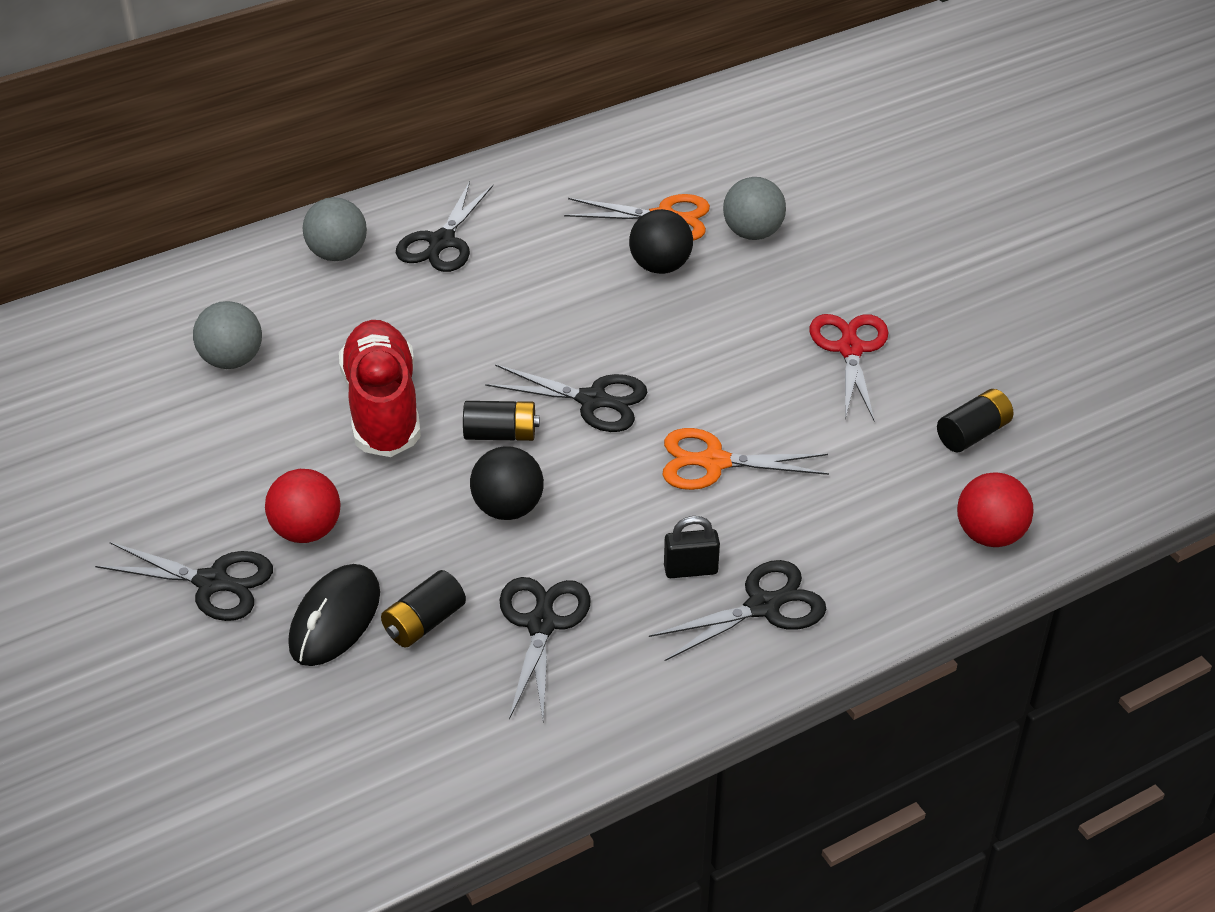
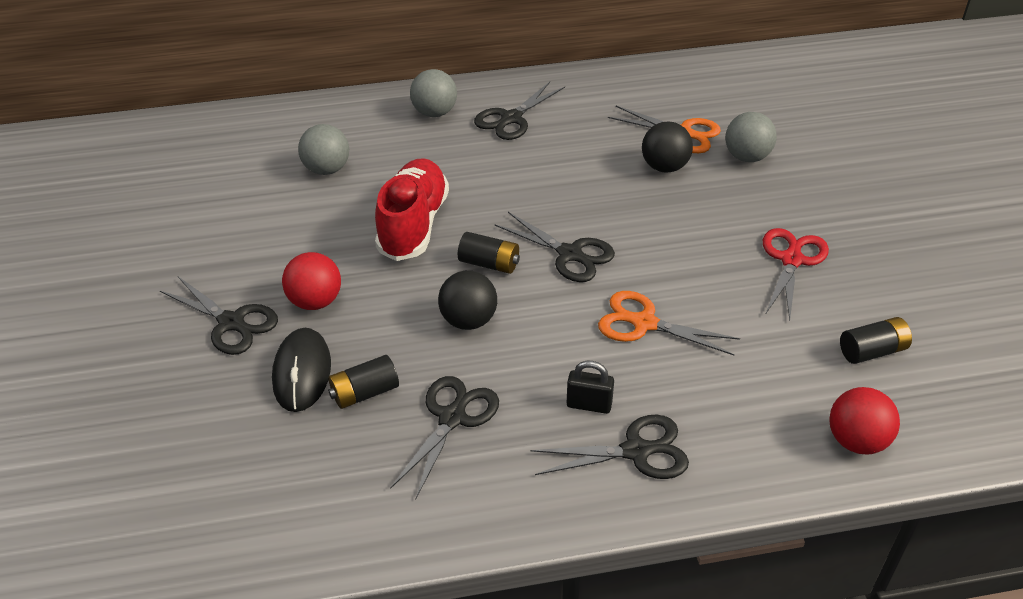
camera: 20 degrees right, 0 degrees up
black mouse [288,564,380,666] -> black mouse turned 45 degrees counterclockwise [272,328,331,412]

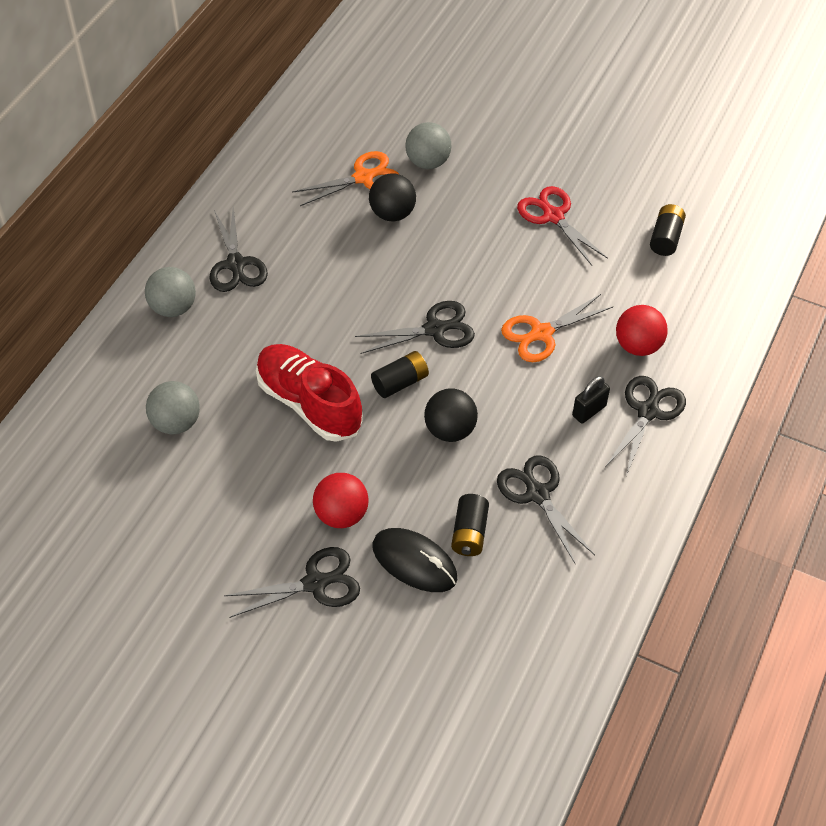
camera: 55 degrees left, 10 degrees up
red ball [829,387,900,454] -> red ball moved to [616,305,668,356]

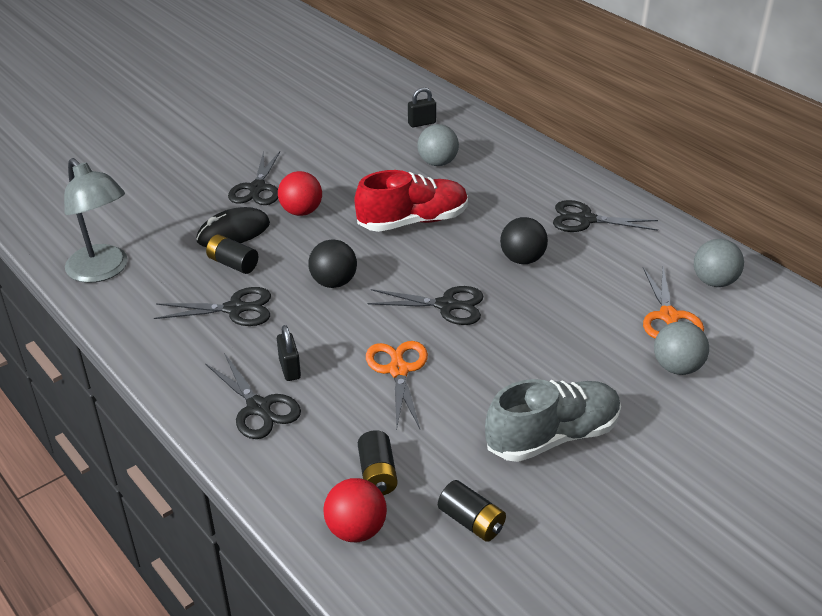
camera: 115 degrees right, 15 degrees down
grey ball [145,267,196,317] -> grey ball moved to [694,239,744,287]
black scissors [355,301,475,354] -> black scissors turned 90 degrees counterclockwise [367,286,484,325]
black ball [369,173,416,221] -> black ball moved to [500,217,548,264]
black battery [371,351,429,398] -> black battery moved to [358,430,398,495]
red scissors [517,186,608,266] -> grey shoe [485,379,621,462]
red ball [616,305,668,356] -> red ball moved to [323,478,387,542]
none -> grey lamp [64,158,128,283]
none -> black padlock [408,87,436,127]

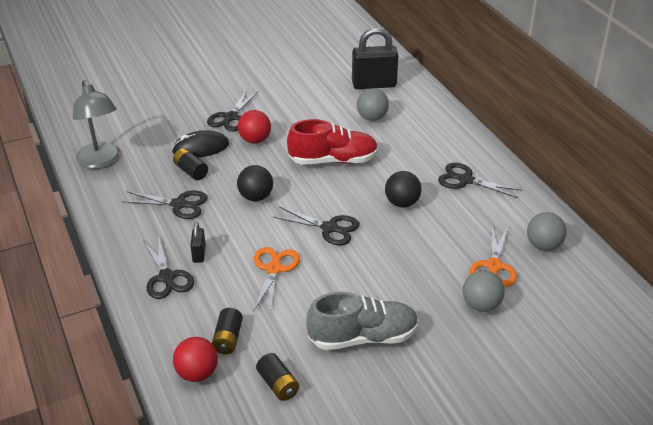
camera: 15 degrees right, 0 degrees up
black padlock [408,87,436,127] -> black padlock [352,27,398,89], size x2.05

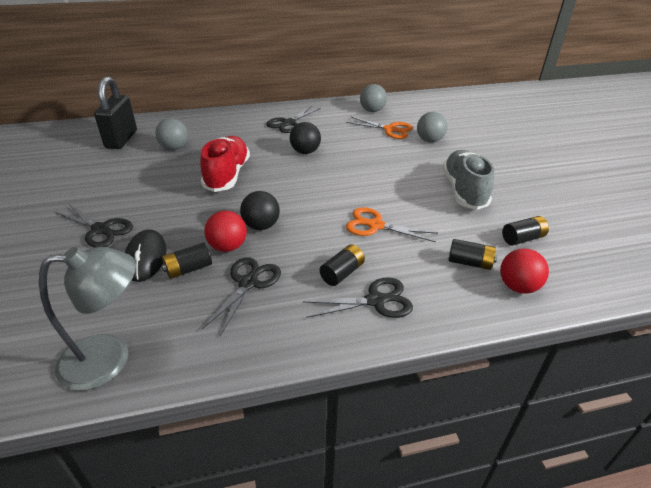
camera: 80 degrees left, 0 degrees up
black padlock [190,222,206,263] -> black battery [320,244,365,286]
red ball [238,110,271,143] -> red ball moved to [204,210,247,252]
black scissors [273,207,360,245] -> none

